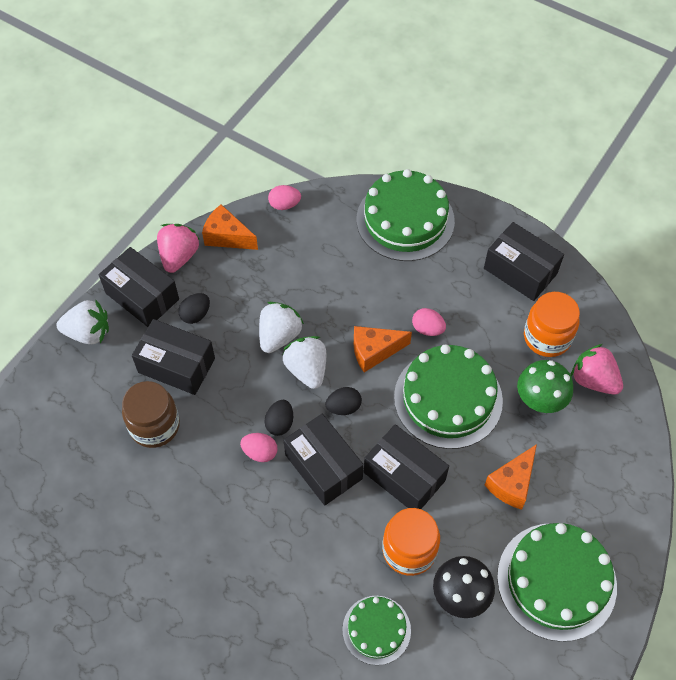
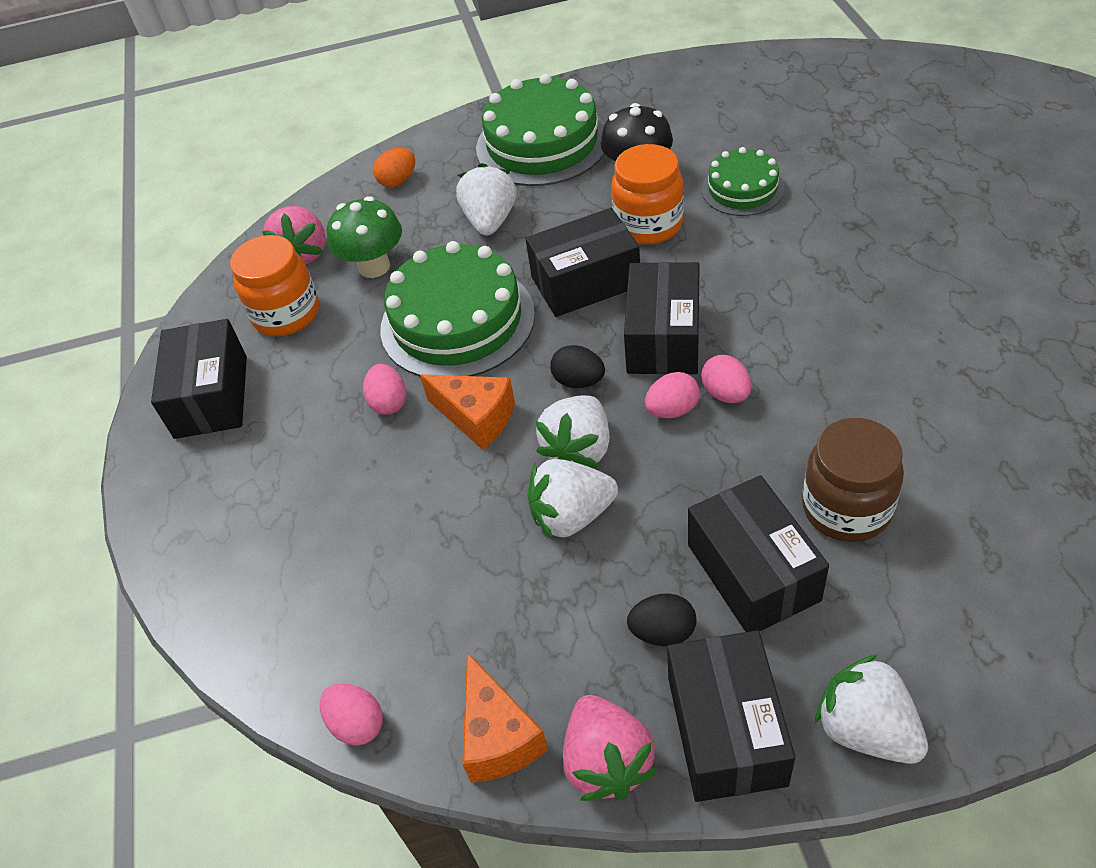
camera: 130 degrees left, 10 degrees down
pink strawberry [157,224,200,273] -> pink strawberry turned 75 degrees counterclockwise [563,695,657,801]
black egg [264,400,293,436] -> pink egg [645,372,700,418]
green cake [357,169,455,261] -> none
black box [364,424,449,509] -> black box turned 75 degrees clockwise [525,208,640,317]
orange cheese [485,444,537,510] -> white strawberry [456,163,516,236]
none -> orange egg [373,148,415,187]

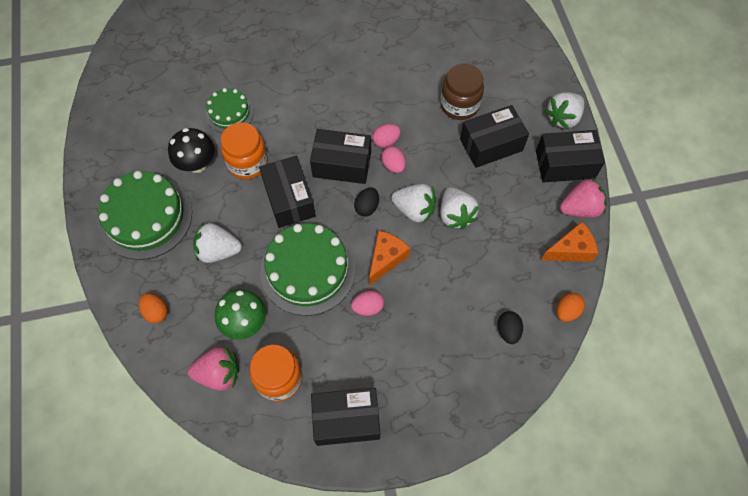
camera: 95 degrees left, 15 degrees up
pink egg [320,683,383,746] -> orange egg [556,293,585,322]
black egg [627,593,696,646] -> black egg moved to [497,311,523,344]

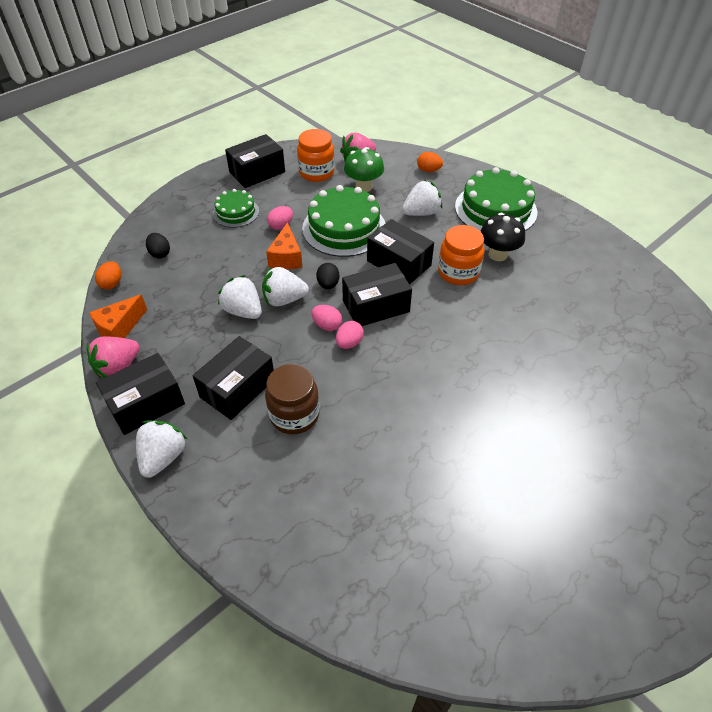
camera: 150 degrees right, 15 degrees down
green cake [205,88,254,133] -> green cake moved to [213,189,259,228]

